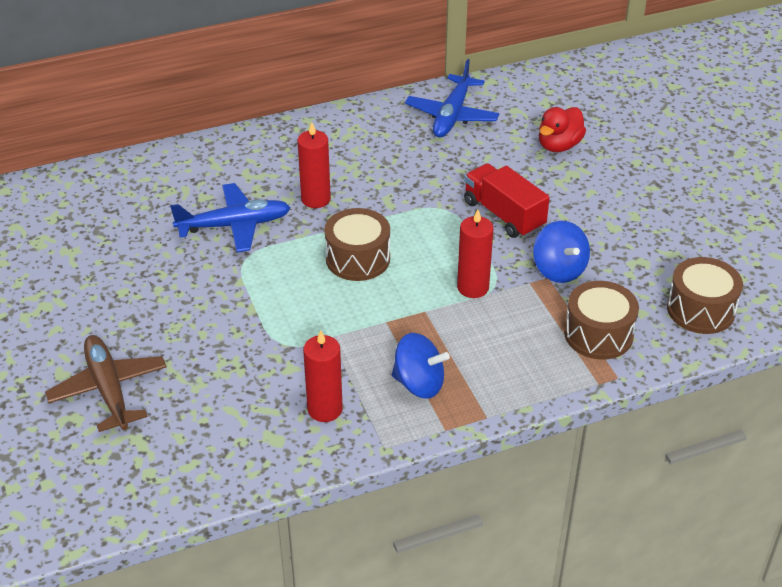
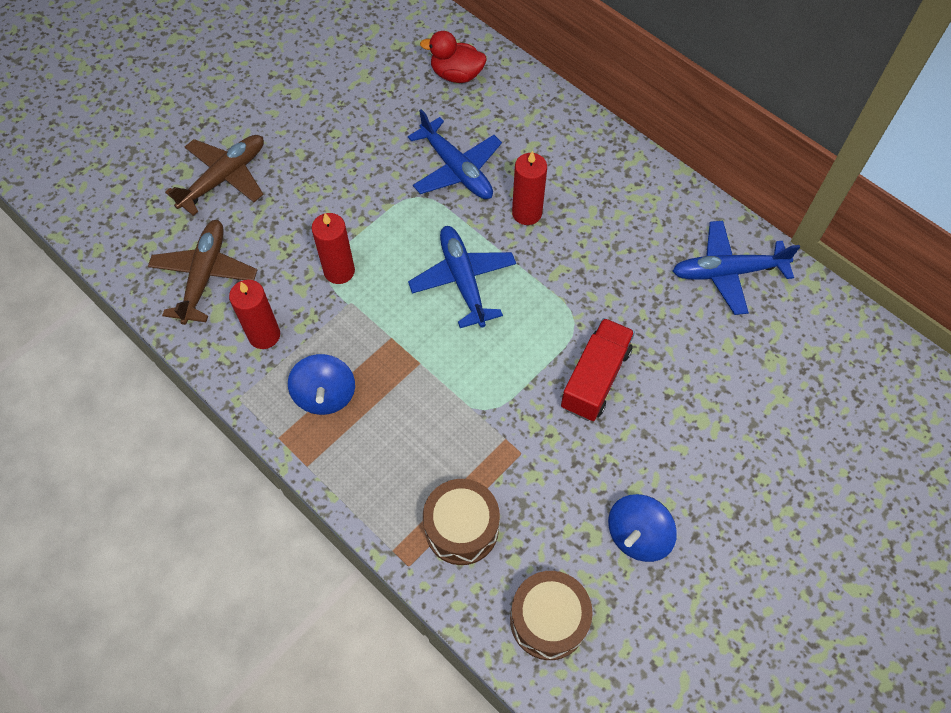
camera: 65 degrees right, 20 degrees up
brown drum [324,208,390,281] -> blue plane [408,226,516,328]
red candle [457,209,494,298] -> red candle moved to [312,213,355,284]
blue spinning top [533,221,590,283] -> blue spinning top moved to [608,494,677,562]
red duck [539,107,586,152] -> red duck moved to [420,31,487,83]
none -> brown plane [148,220,257,325]

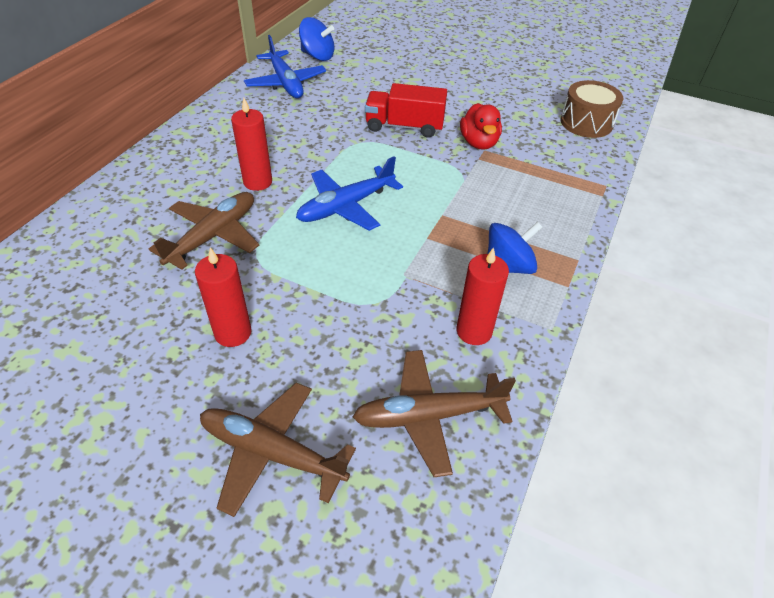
camera: 110 degrees left, 15 degrees down
red candle [312,213,355,284] -> red candle moved to [195,248,252,347]
blue plane [408,109,502,199] -> brown plane [149,192,259,270]
red duck [420,31,487,83] -> red duck moved to [460,103,502,150]
brown drum [423,479,500,565] -> none
blue spinning top [608,494,677,562] -> blue spinning top moved to [299,17,335,61]

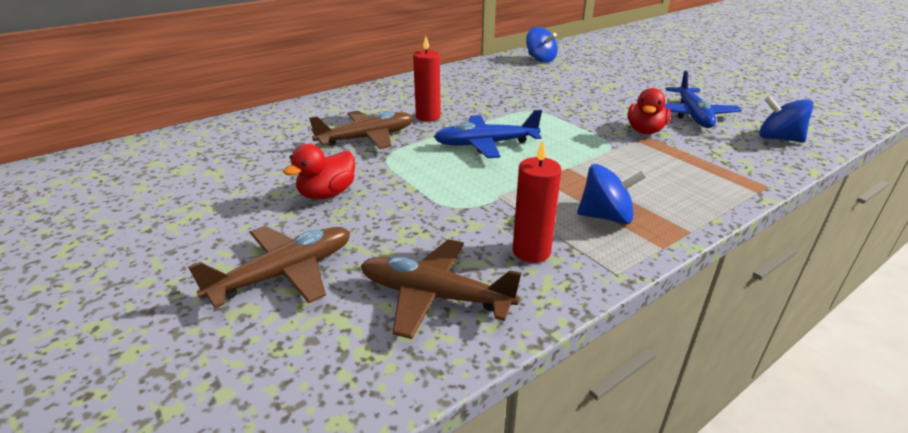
camera: 30 degrees right, 15 degrees down
red candle [195,248,252,347] -> red duck [283,144,355,199]
brown plane [200,383,356,517] -> brown plane turned 90 degrees clockwise [188,226,350,308]
blue plane [244,35,326,98] -> blue plane moved to [665,70,742,128]
red truck [365,83,447,138] -> none
brown drum [560,80,623,138] -> blue spinning top [759,96,814,142]

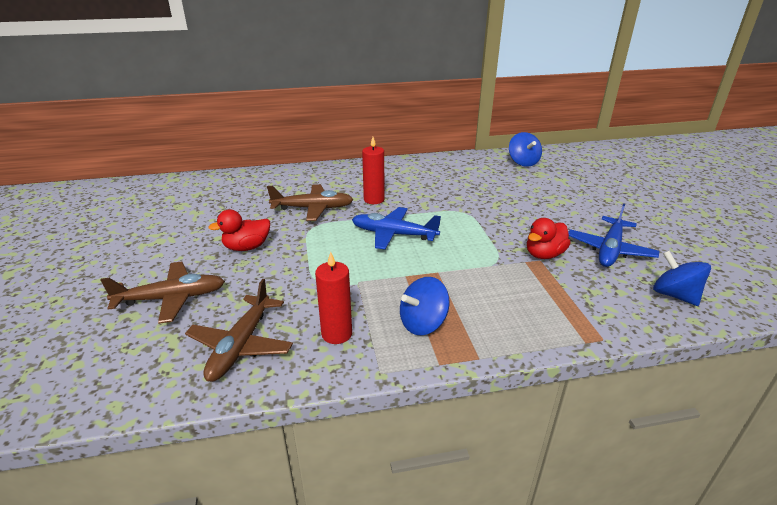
camera: 25 degrees right, 0 degrees up
brown plane [361,239,521,339] -> brown plane turned 120 degrees counterclockwise [185,279,293,382]
blue spinning top [577,164,646,224] -> blue spinning top turned 120 degrees clockwise [400,277,450,336]

